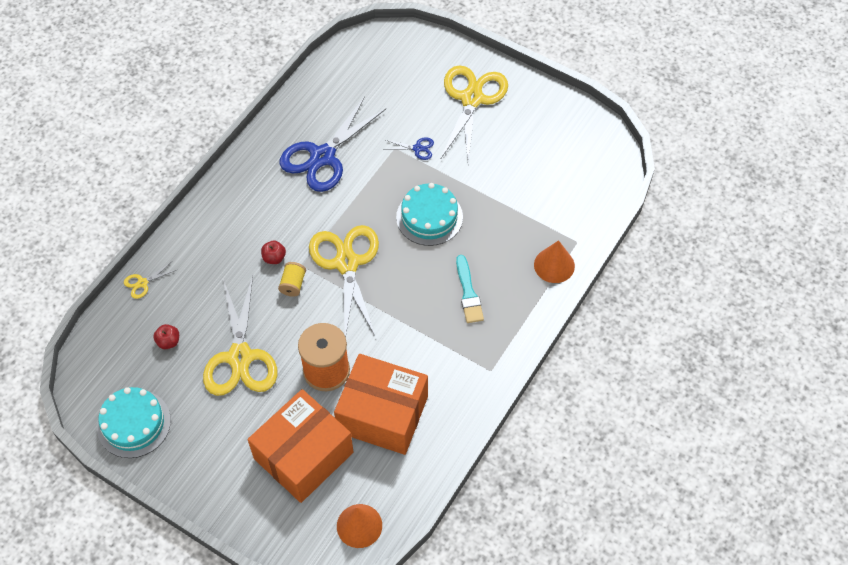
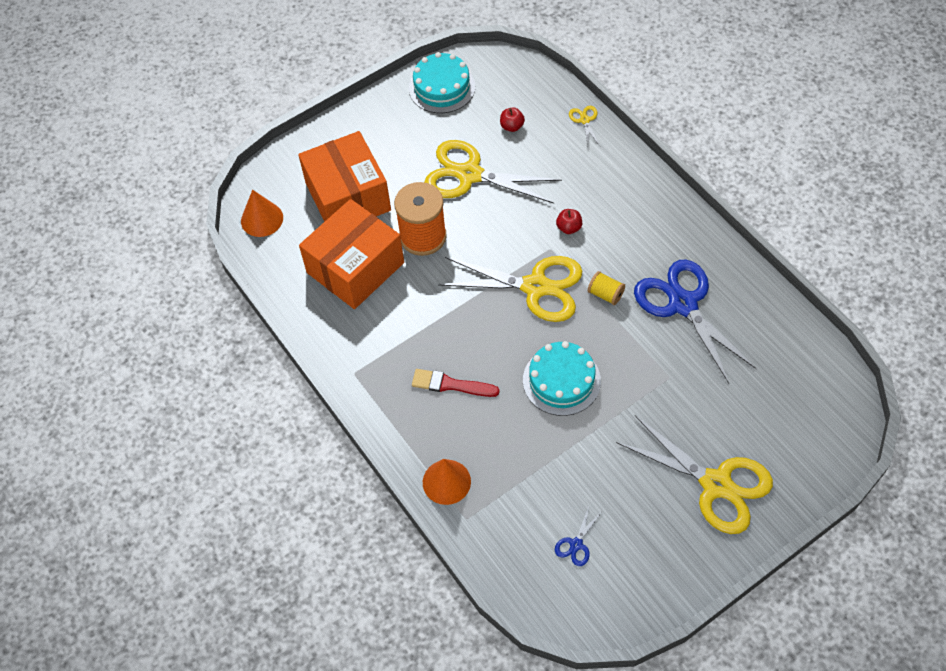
camera: 115 degrees right, 0 degrees up
yellow spool [278,262,306,297] -> yellow spool moved to [588,271,625,305]
blue scissors [383,137,434,160] -> blue scissors moved to [555,506,602,566]
turquoise brush [456,255,484,323] -> red brush [412,369,500,397]

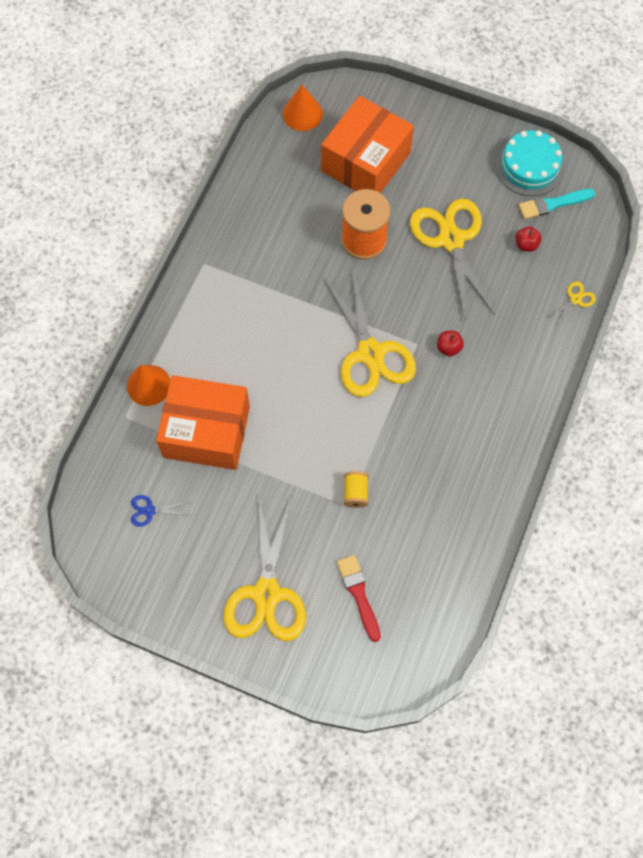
camera: 55 degrees right, 10 degrees up
orange box [299,199,404,309] -> orange box moved to [156,375,250,470]
red brush [412,369,500,397] -> red brush moved to [337,555,381,642]
turquoise cake [523,341,601,416] -> none
yellow spool [588,271,625,305] -> yellow spool moved to [344,471,369,508]
blue scissors [634,259,757,383] -> none
none -> turquoise brush [519,189,595,219]

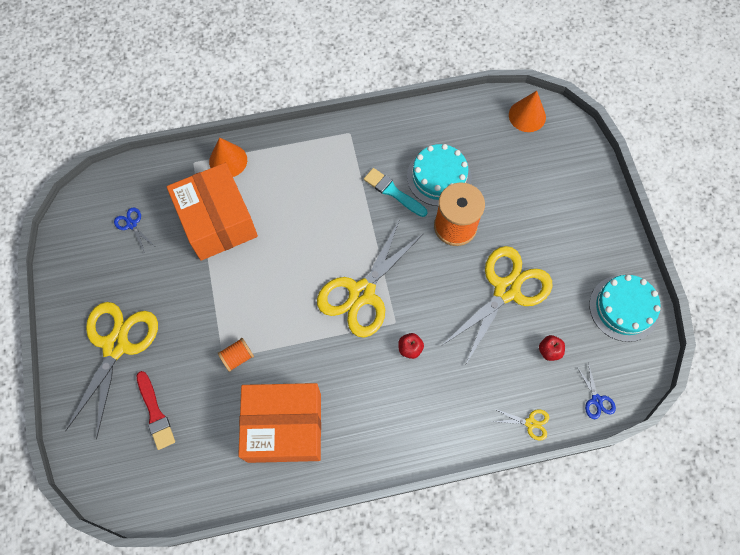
camera: 55 degrees right, 0 degrees up
yellow scissors [223,495,306,641] -> yellow scissors turned 135 degrees clockwise [65,302,158,439]
orange box [321,96,414,193] -> orange box moved to [238,383,321,463]
red brush [337,555,381,642] -> red brush turned 120 degrees clockwise [136,371,175,450]
yellow spool [344,471,369,508] -> orange spool [218,338,254,372]
turquoise brush [519,189,595,219] -> turquoise brush moved to [364,168,427,217]
none -> turquoise cake [407,144,472,206]
none -> blue scissors [577,362,616,419]

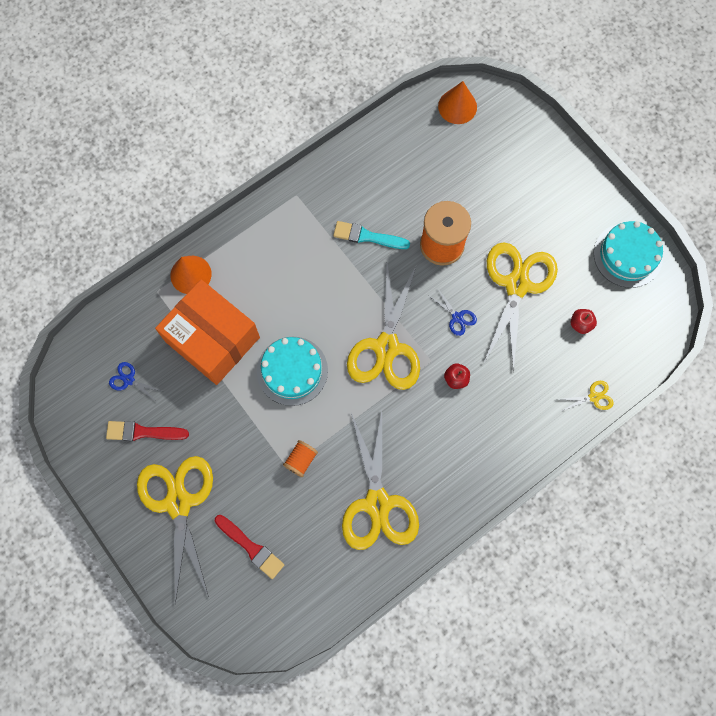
camera: 25 degrees left, 5 degrees up
orange box [238,383,321,463] -> yellow scissors [342,411,419,550]
turquoise cake [407,144,472,206] -> turquoise cake moved to [257,337,328,406]
blue scissors [577,362,616,419] -> blue scissors moved to [428,289,477,336]
none -> red brush [106,421,189,441]

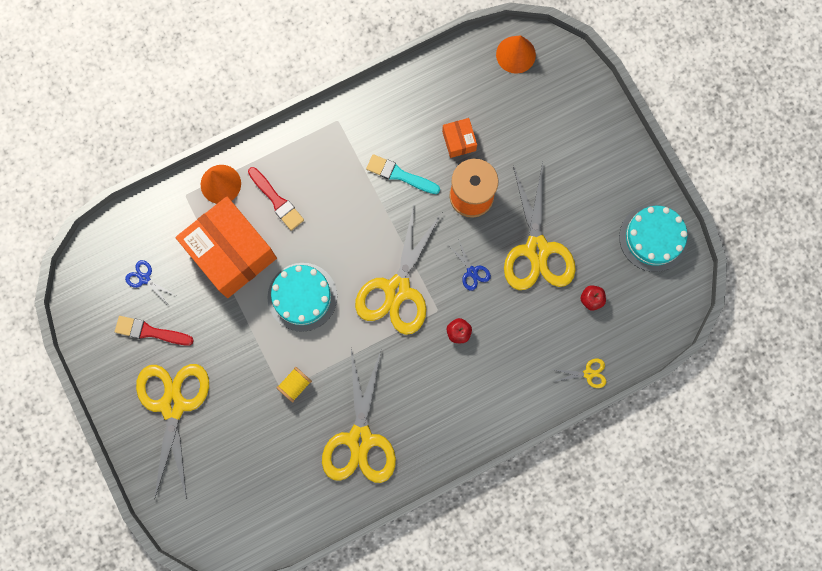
camera: 10 degrees right, 5 degrees up
red brush [215,515,284,579] -> red brush moved to [248,167,304,231]
orange spool [283,440,318,477] -> yellow spool [276,367,312,402]
yellow scissors [484,242,558,372] -> yellow scissors turned 150 degrees clockwise [504,162,576,290]
none -> orange box [442,118,477,158]

